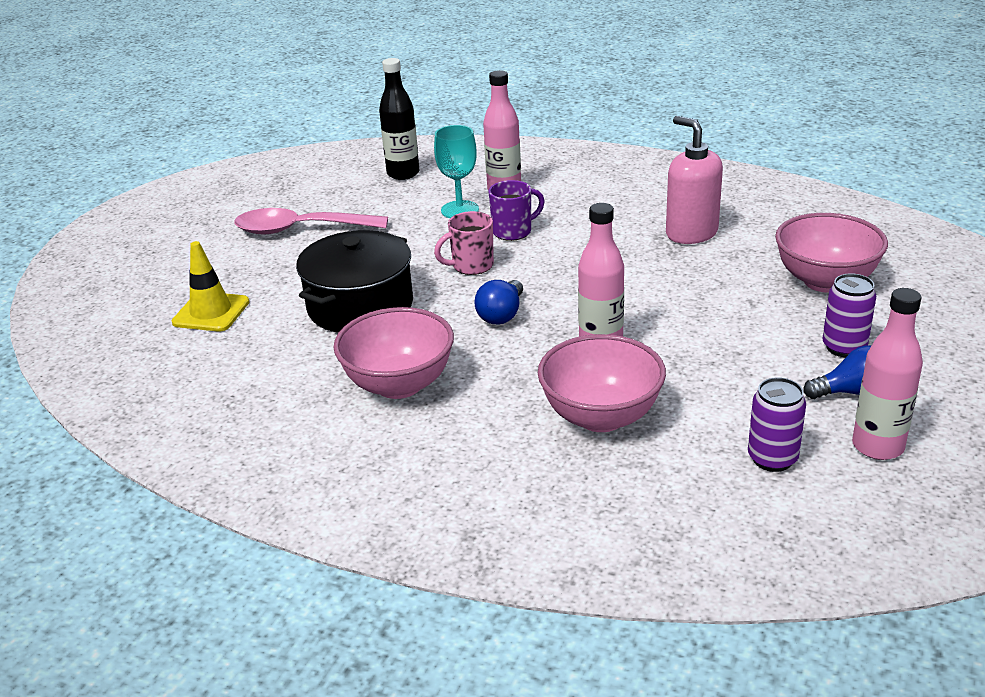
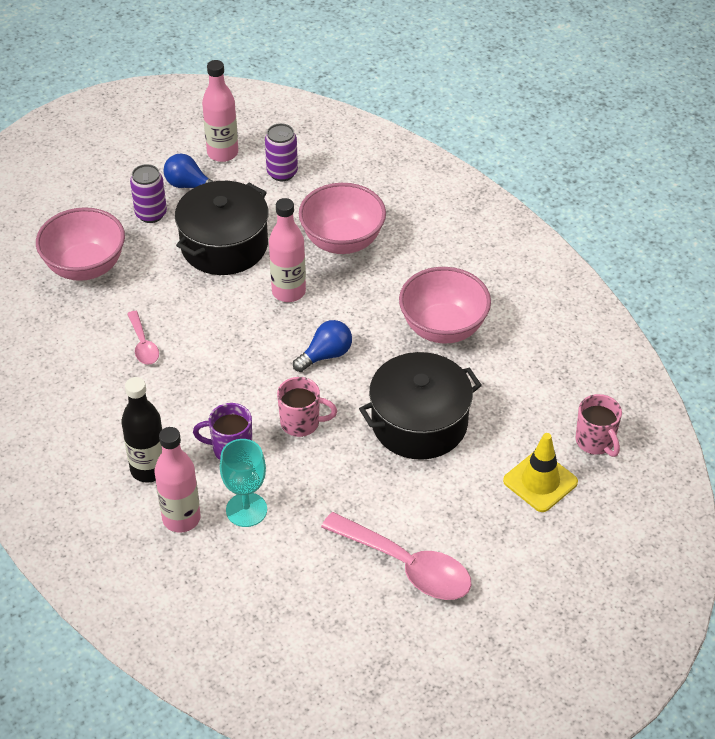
camera: 150 degrees left, 15 degrees up
black bottle [379,58,419,180] -> black bottle moved to [121,377,162,483]
pink soap dispenser [666,116,723,244] -> none
none -> pink spoon [127,311,159,365]
none -> black pot [175,181,268,275]
none -> pink mug [576,394,622,457]

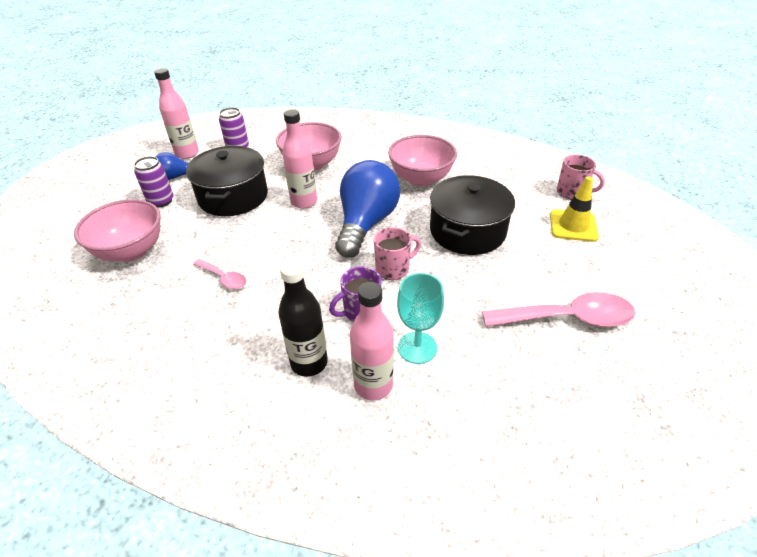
camera: 35 degrees left, 5 degrees down
blue light bulb [293,320,352,372] -> blue light bulb [335,160,400,258], size x1.97

